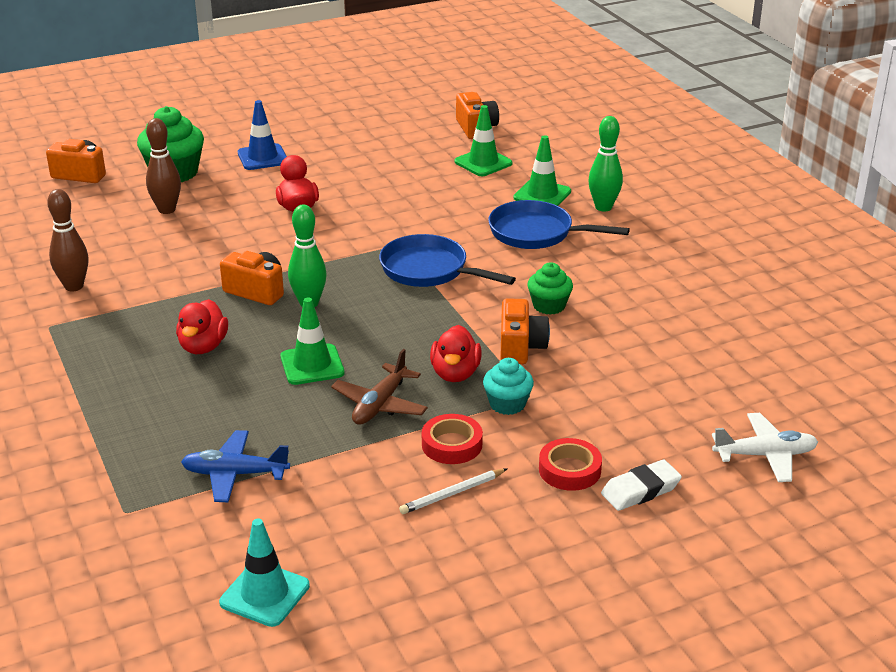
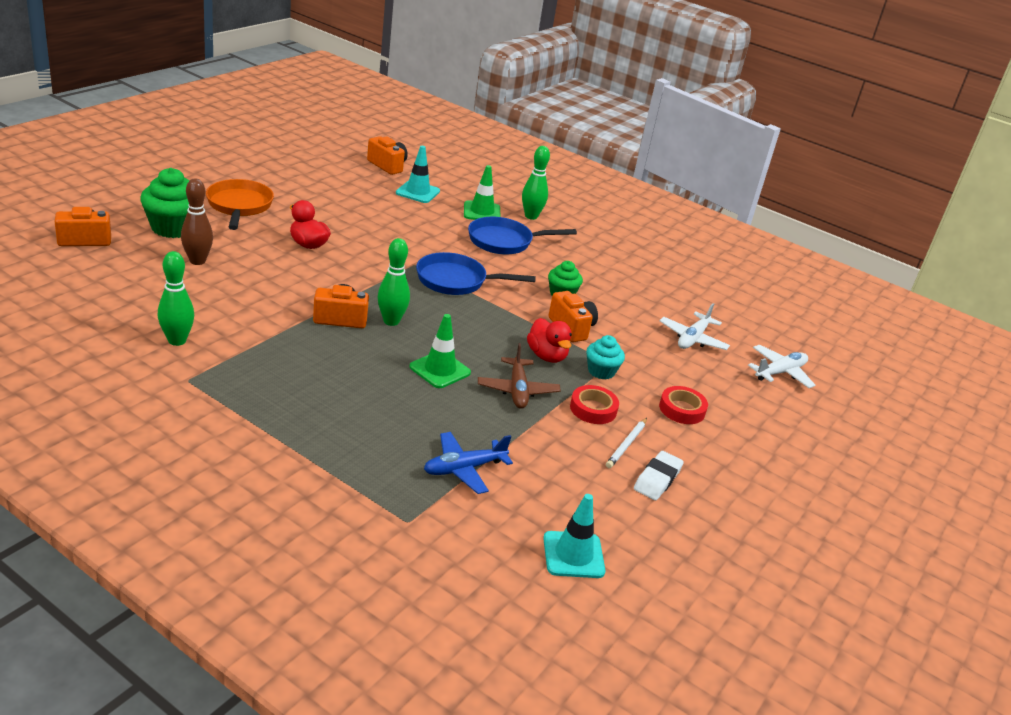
camera: 35 degrees left, 0 degrees up
brown bowling pin [47,189,88,291] -> green bowling pin [158,251,194,346]
red duck [176,299,228,354] -> none
blue traffic cone [238,100,287,170] -> orange pan [206,179,274,230]
green traffic cone [455,105,513,176] -> turquoise traffic cone [396,146,440,203]
white eraser [601,460,682,511] -> white eraser moved to [634,451,684,500]
none -> white plane [659,303,730,350]

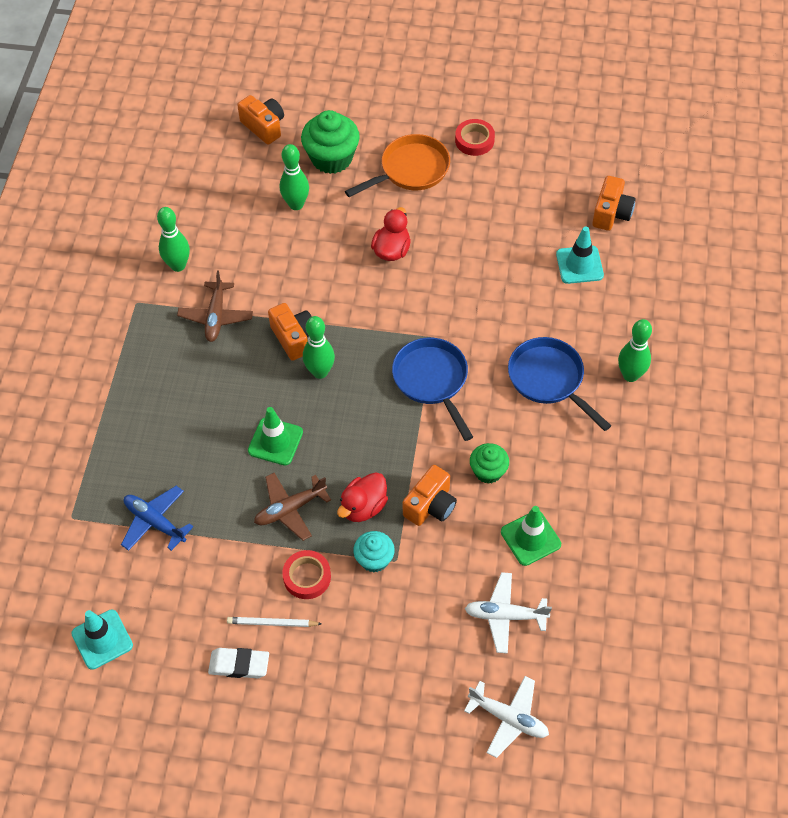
camera: 70 degrees right, 25 degrees up
brown bowling pin [181,179,213,265] -> green bowling pin [280,144,309,210]
green traffic cone [464,165,501,220] -> green traffic cone moved to [501,506,561,566]
red tape [659,386,708,424] -> red tape moved to [455,119,495,156]
none -> brown plane [177,271,253,342]

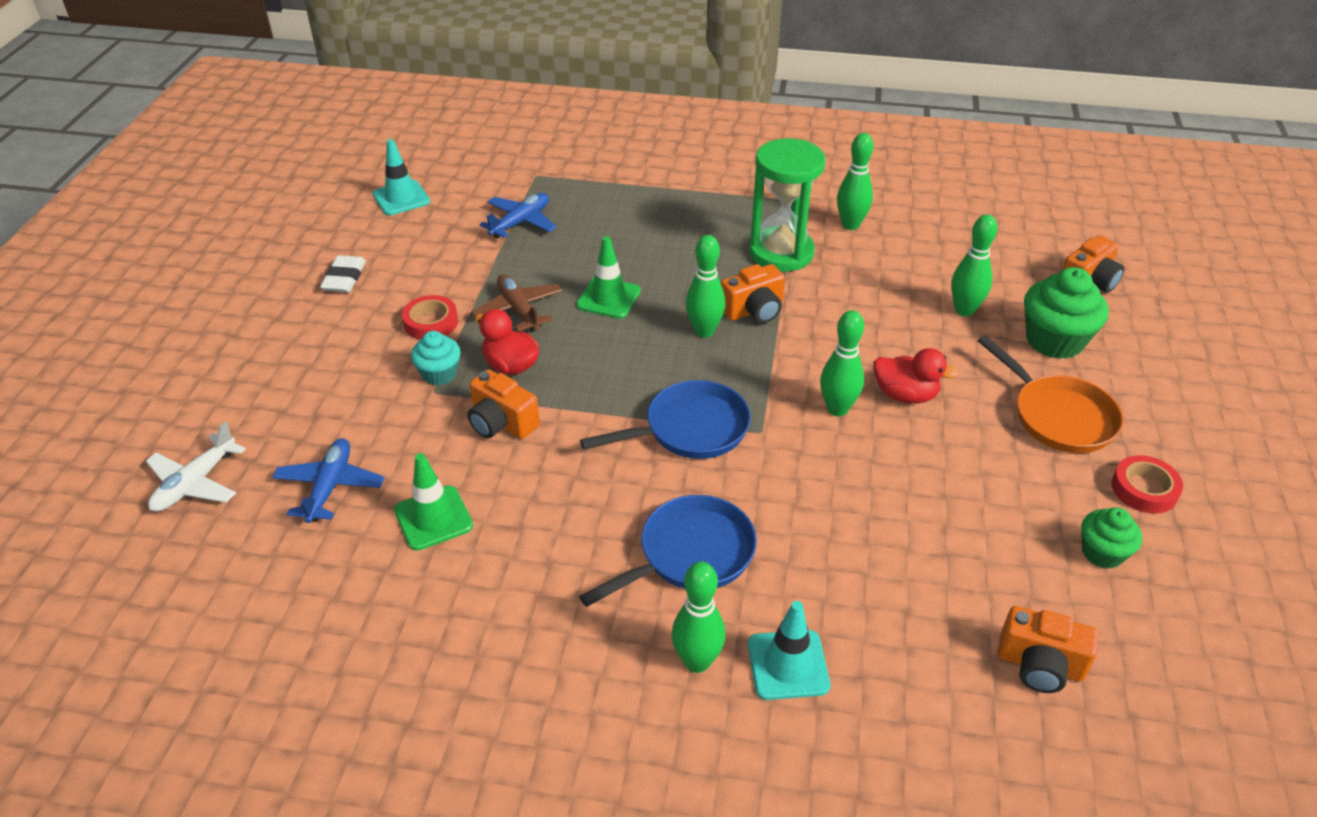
camera: 90 degrees right, 15 degrees down
brown plane [177,271,253,342] -> green hourglass [749,138,825,272]
white pencil [227,617,322,627] -> none
white plane [465,572,552,654] -> blue plane [272,438,385,523]
green cupcake [470,443,509,484] -> green cupcake moved to [1081,507,1142,569]
turquoise traffic cone [556,226,604,284] -> turquoise traffic cone moved to [748,601,830,700]
none -> green bowling pin [820,310,864,416]

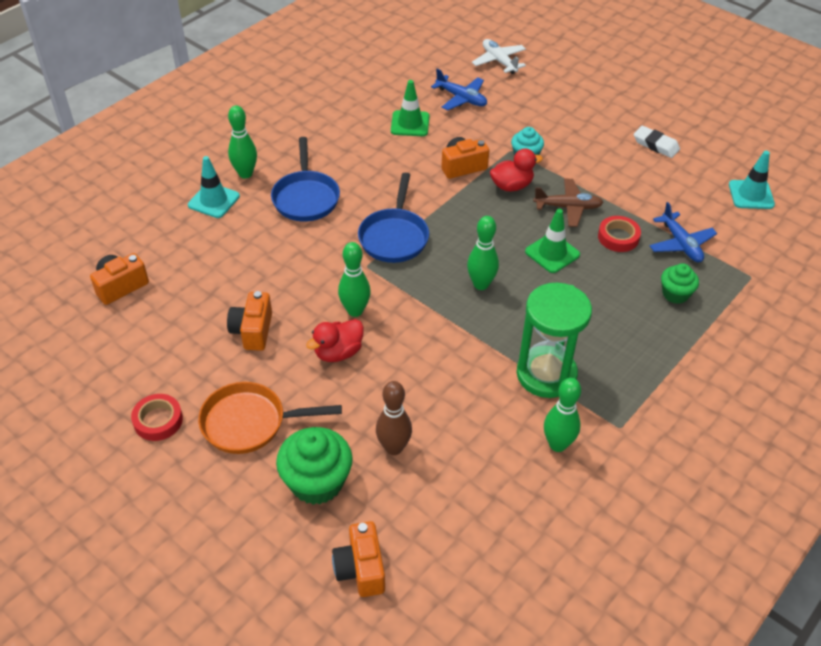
camera: 120 degrees right, 5 degrees up
red tape [402,295,458,340] -> red tape moved to [598,216,641,252]
orange camera [721,264,785,323] -> orange camera moved to [227,291,272,351]
green bowling pin [951,214,998,316] -> brown bowling pin [376,381,412,455]
green cupcake [1081,507,1142,569] -> green cupcake moved to [661,263,699,304]

